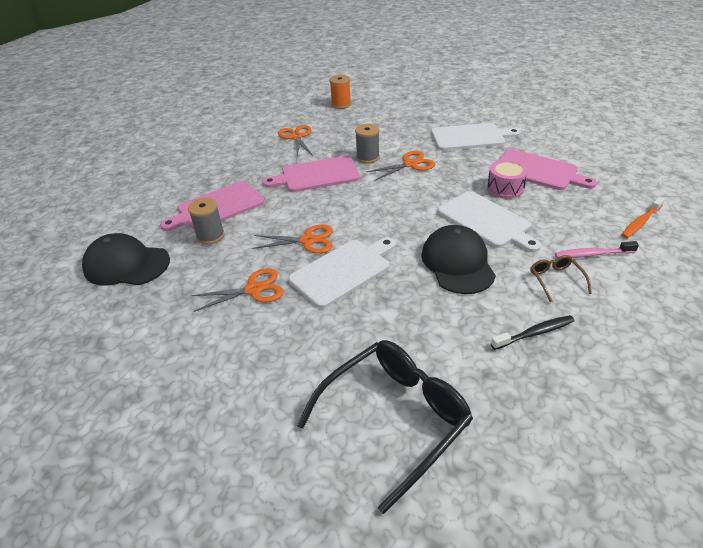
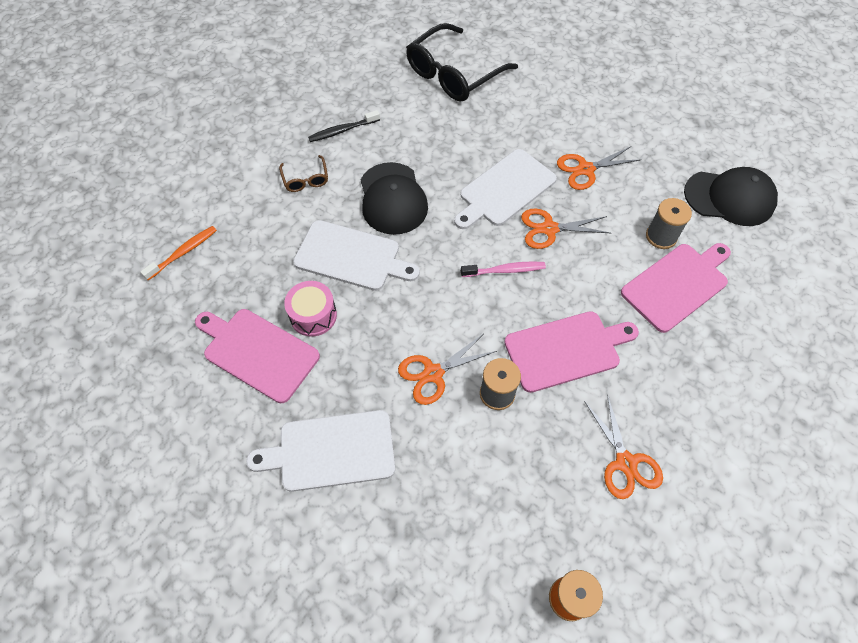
camera: 175 degrees right, 20 degrees up
white cutting board [438,191,541,252] -> white cutting board turned 150 degrees clockwise [293,220,420,291]
pink toothbrush [555,241,639,258] -> pink toothbrush moved to [461,261,546,277]

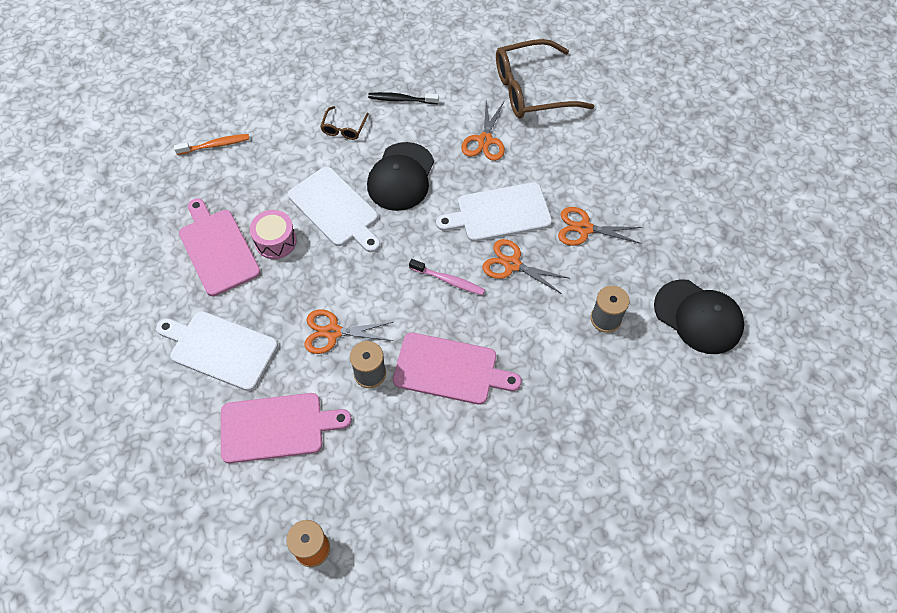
camera: 30 degrees right, 0 degrees up
black glasses [406,23,518,102] -> brown glasses [496,39,594,119]
orange scissors [584,394,663,499] -> orange scissors moved to [461,101,505,161]
pink cutting board [621,243,731,333] -> pink cutting board moved to [221,393,352,463]

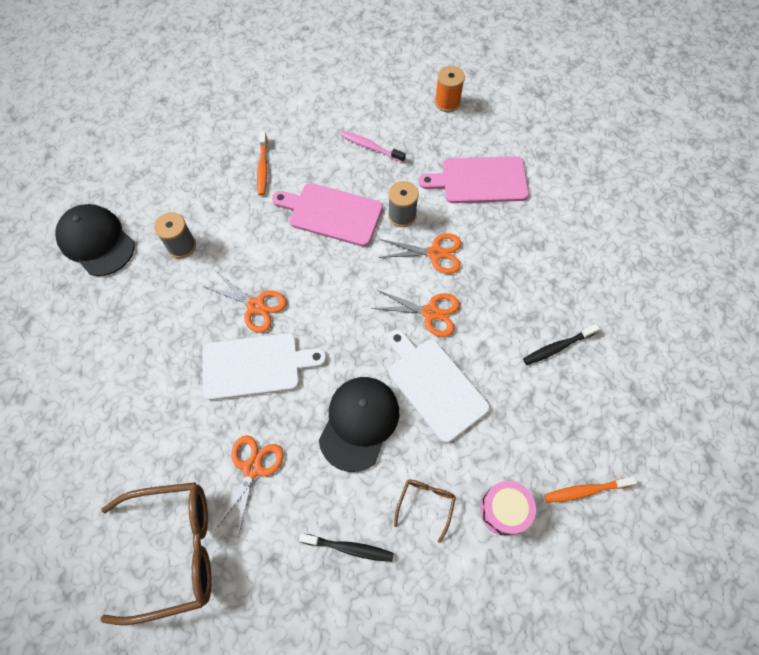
camera: 175 degrees left, 5 degrees up
white cutting board [156,311,278,391] -> none
pink cutting board [179,198,261,296] -> black toothbrush [523,324,600,365]
pink drum [250,210,297,259] -> pink drum moved to [480,481,536,536]
pink toothbrush [409,259,485,295] -> pink toothbrush moved to [341,131,406,163]
orange scissors [558,207,642,246] -> orange scissors moved to [371,290,460,337]
none -> orange toothbrush [257,131,268,196]

